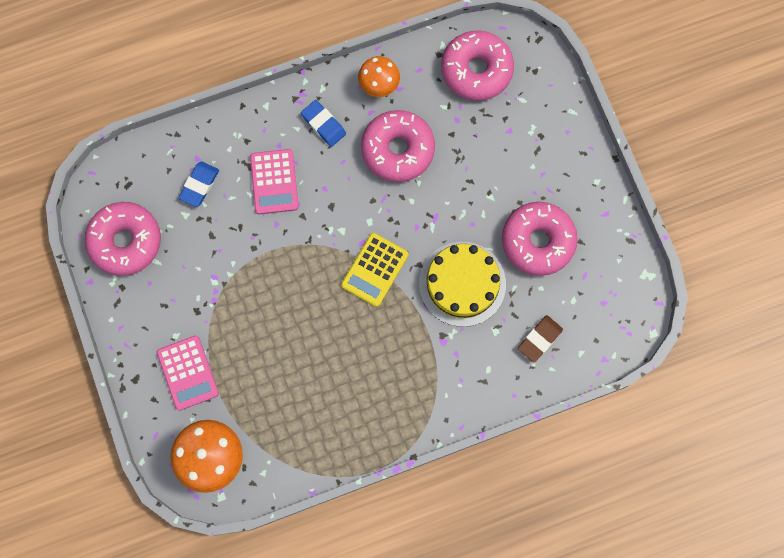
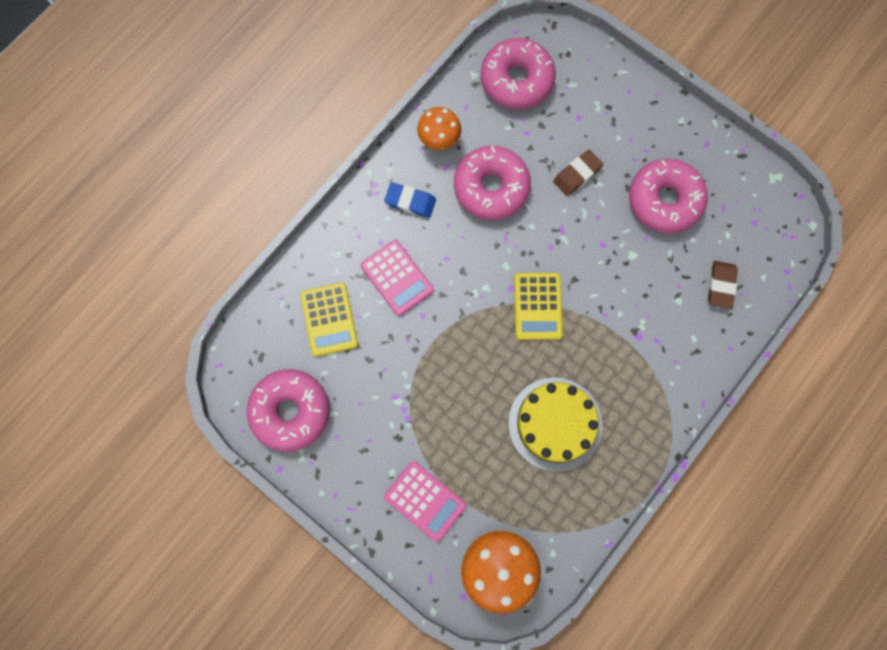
camera: 30 degrees left, 0 degrees up
blue eraser [179,161,219,207] -> yellow calculator [301,283,358,357]
yellow cake [419,242,506,327] -> yellow cake moved to [508,377,603,472]
none -> brown eraser [553,150,603,196]

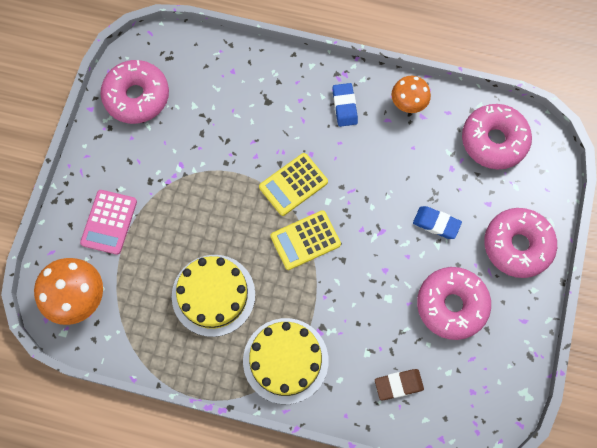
camera: 65 degrees right, 5 degrees down
yellow calculator [301,283,358,357] -> yellow calculator moved to [259,153,328,216]
pink calculator [360,240,434,316] -> none
pink donut [454,146,531,220] -> pink donut moved to [484,208,557,278]
brown eraser [553,150,603,196] -> blue eraser [413,206,462,239]
none -> yellow cake [243,318,329,404]

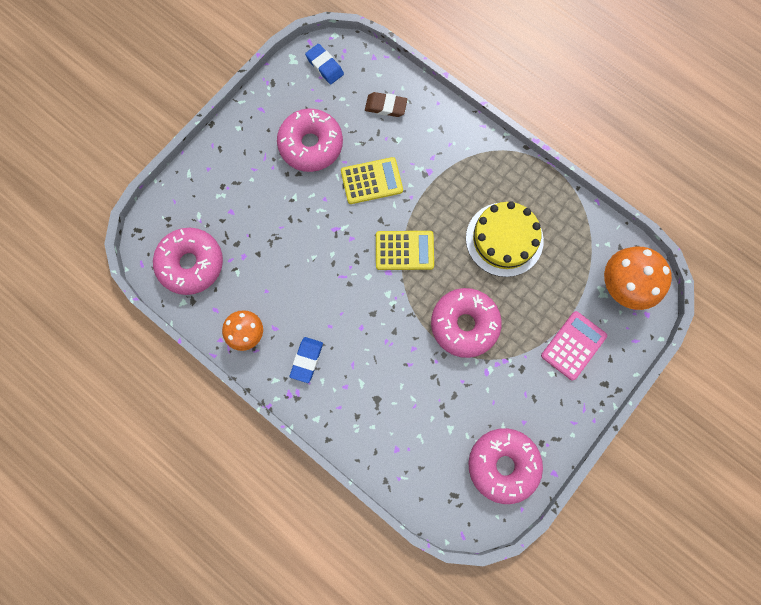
camera: 155 degrees left, 5 degrees up
yellow cake [243,318,329,404] -> none
yellow calculator [259,153,328,216] -> yellow calculator moved to [341,157,403,204]
blue eraser [413,206,462,239] -> blue eraser moved to [305,44,344,84]
pink donut [484,208,557,278] -> pink donut moved to [431,288,502,358]

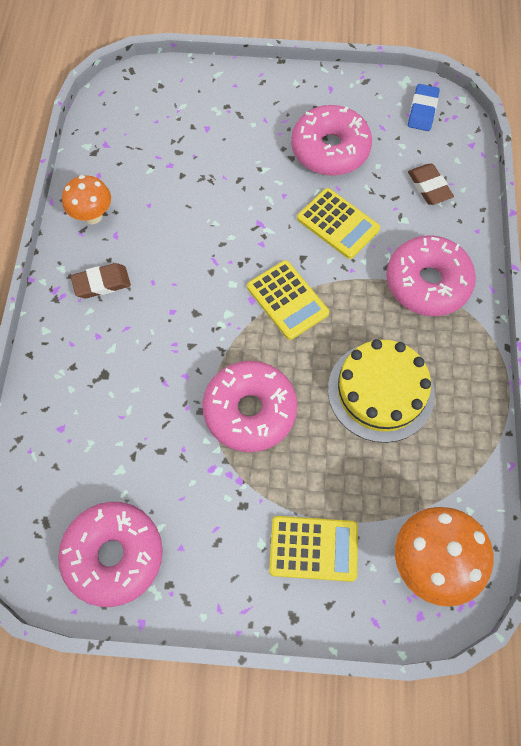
camera: 55 degrees right, 10 degrees down
pink donut [153,228,223,295] -> pink donut moved to [386,235,476,316]
blue eraser [290,337,323,383] -> brown eraser [71,263,131,298]
pink calculator [541,311,607,381] -> yellow calculator [269,516,358,582]

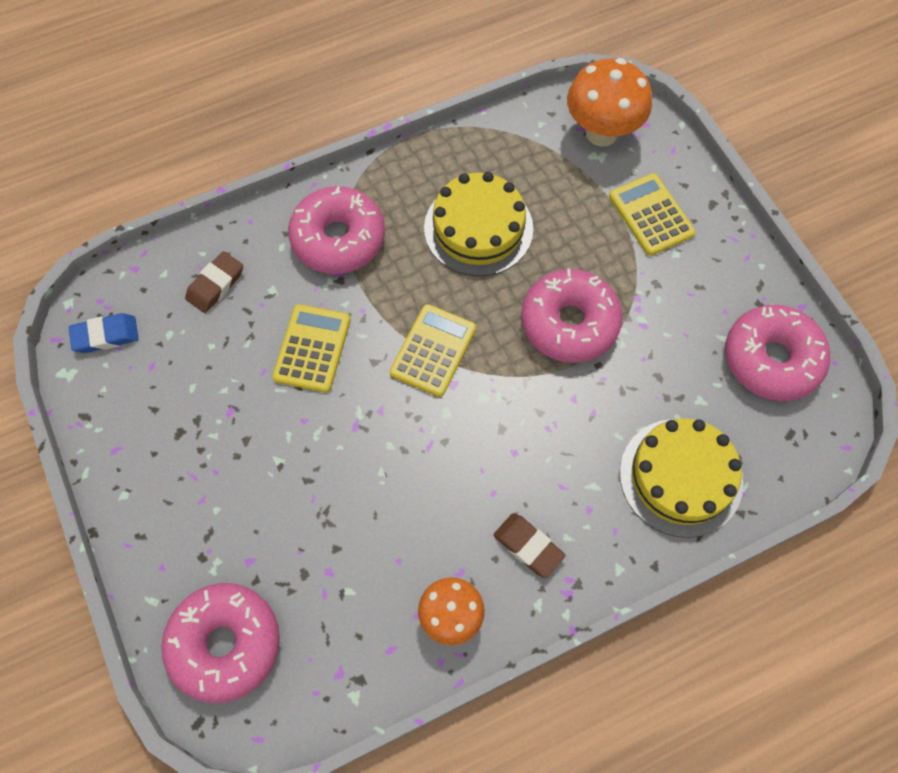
camera: 120 degrees left, 0 degrees up
pink donut [291,105,372,176] -> pink donut moved to [162,583,280,703]
none -> yellow cake [620,418,744,538]

